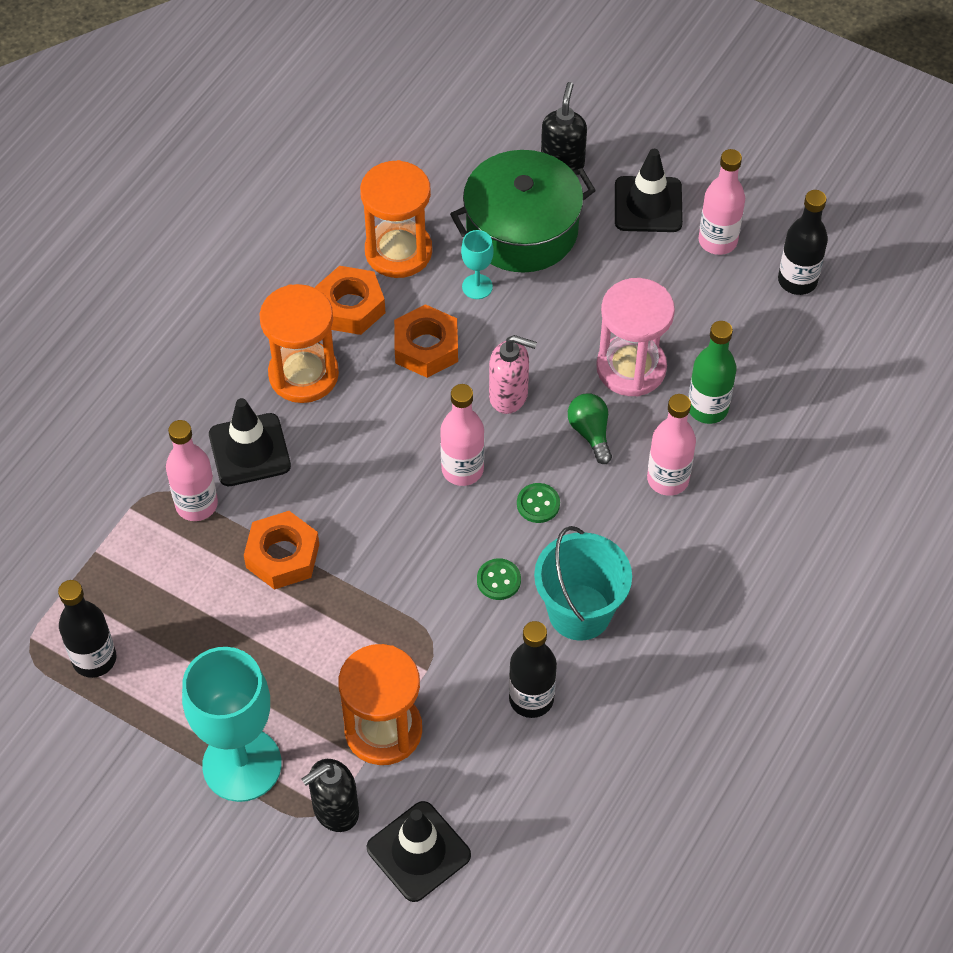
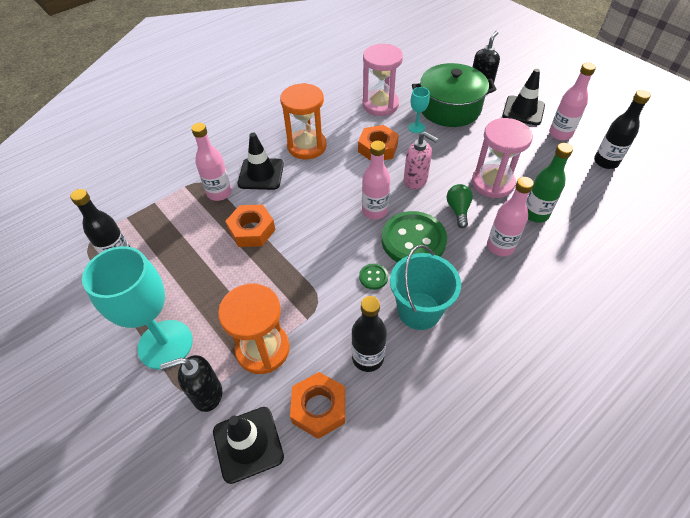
camera: 20 degrees right, 5 degrees down
orange nut [315,266,385,335] -> orange nut moved to [290,372,345,439]
orange hourglass [360,160,432,278] -> pink hourglass [362,44,403,116]
green button [517,483,560,523] -> green button [382,211,447,262], size x2.34

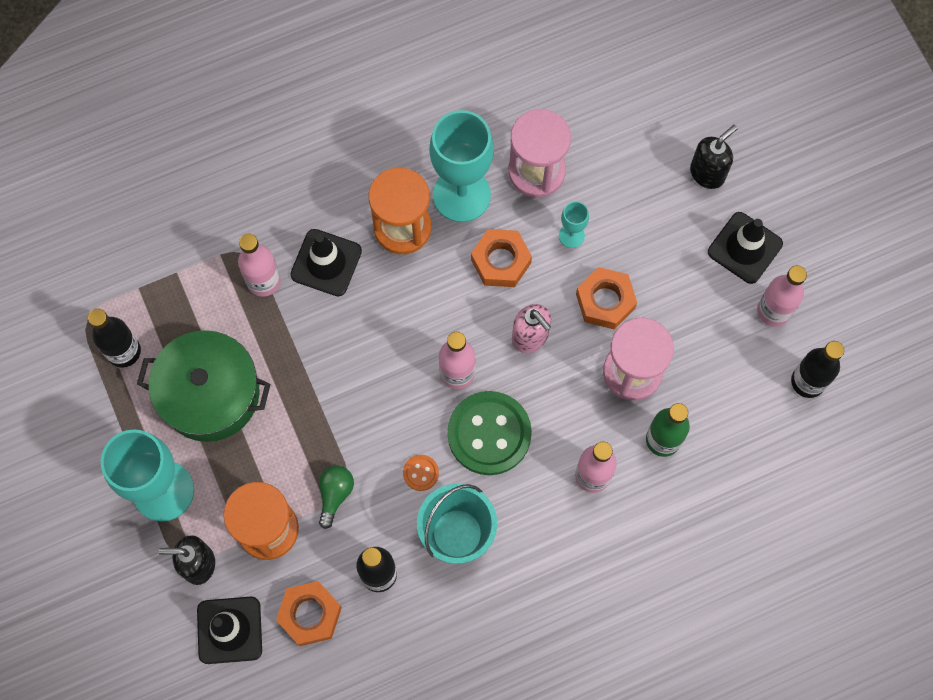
camera: 15 degrees right, 20 degrees up
orange nut [225,205,275,247] -> orange nut moved to [576,267,637,329]
green button [359,264,388,290] -> orange button [403,455,439,491]
green pot [412,63,497,127] -> green pot moved to [137,330,270,442]
green light bulb [447,184,473,228] -> green light bulb moved to [319,465,354,529]
none -> turquoise goblet [429,110,494,222]

